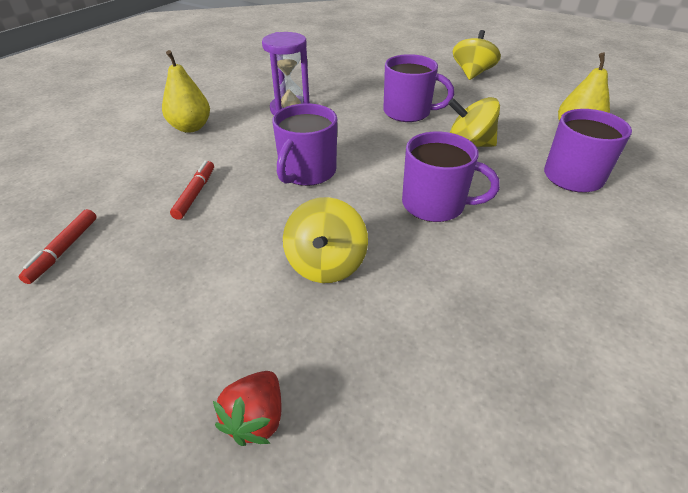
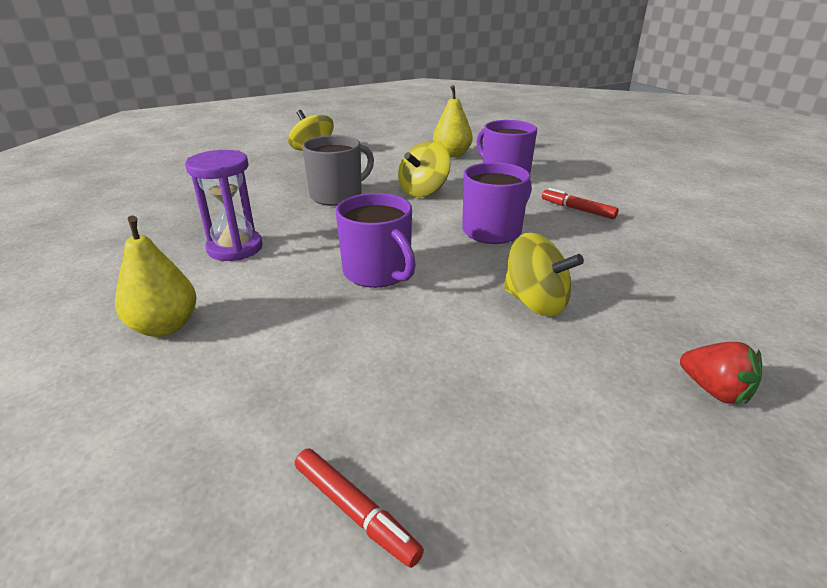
camera: 60 degrees left, 10 degrees down
red marker [170,161,214,220] -> red marker moved to [542,188,619,219]
purple mug [383,54,454,122] -> grey mug [302,135,374,206]

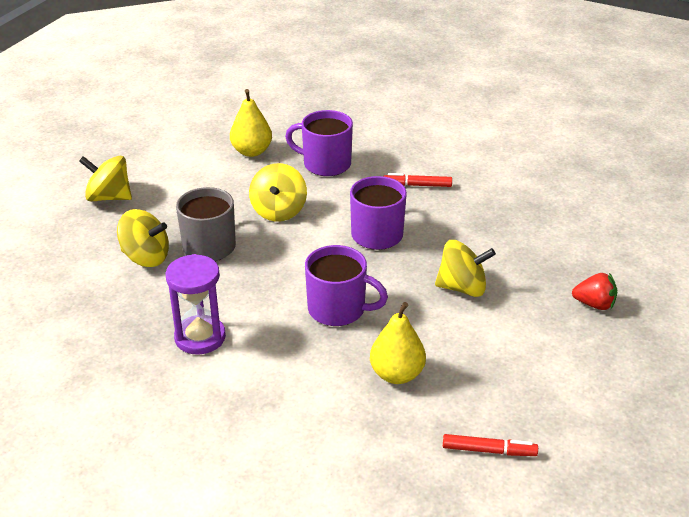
camera: 35 degrees left, 5 degrees up
yellow pear [115,216,196,337] -> yellow pear moved to [370,302,426,384]
none -> yellow spinning top [117,209,169,267]

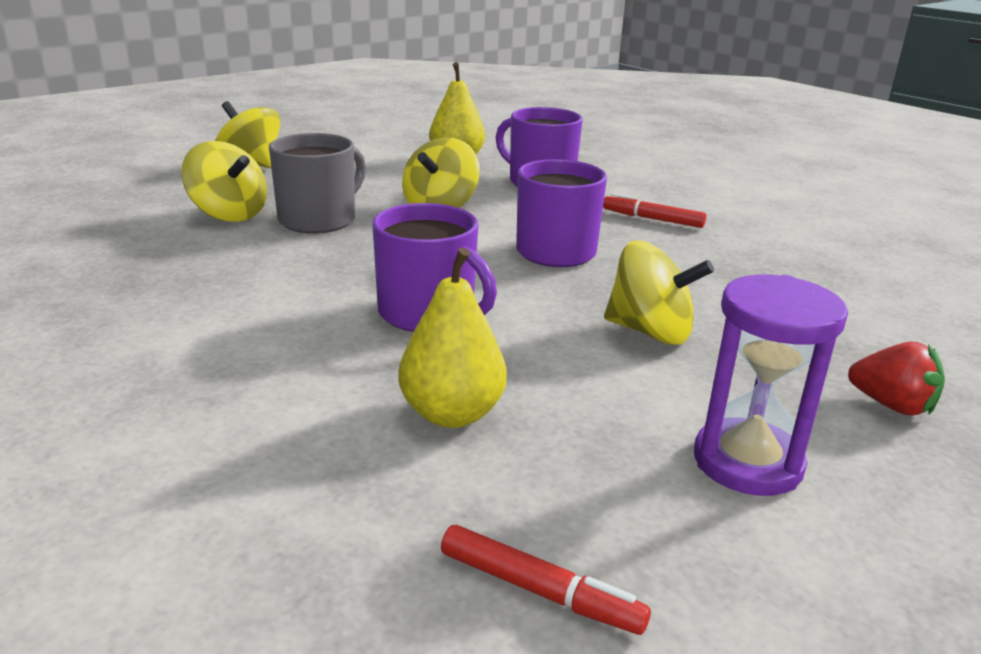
camera: 20 degrees right, 10 degrees down
purple hourglass [166,254,226,355] -> purple hourglass moved to [694,274,848,496]

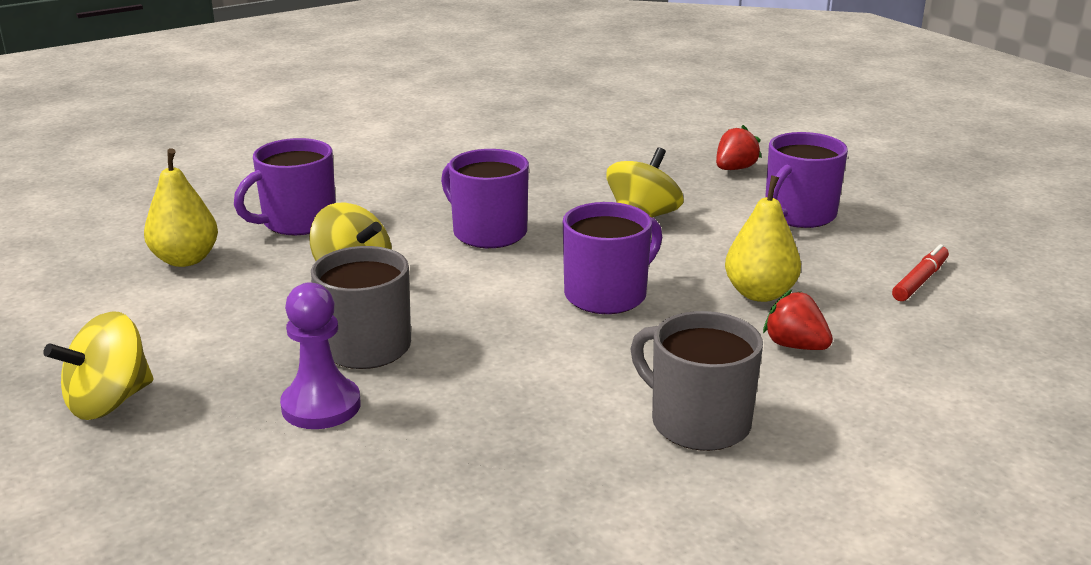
camera: 80 degrees left, 0 degrees up
yellow spinning top [182,141,267,222] -> purple pawn [280,282,361,429]
red marker [603,193,706,228] -> none
purple hourglass [694,274,848,496] -> purple mug [765,132,848,228]
none -> grey mug [631,311,763,451]
none -> red strawberry [763,290,833,350]

